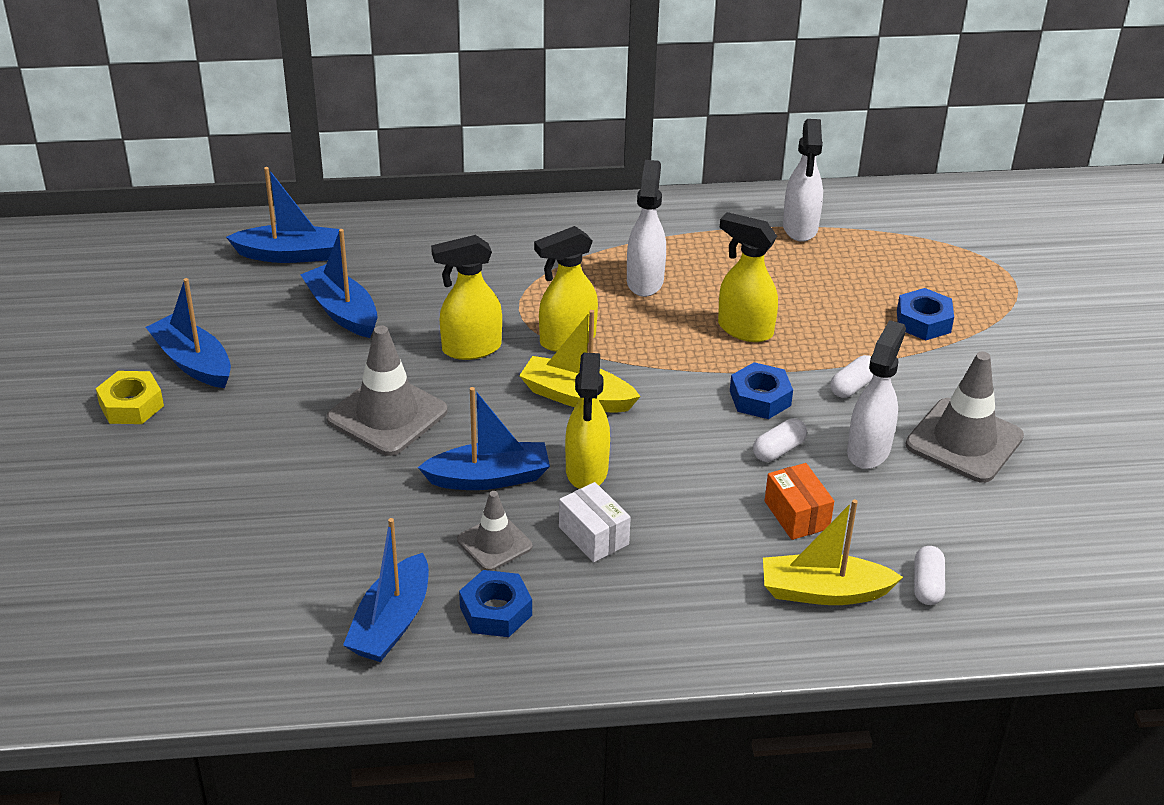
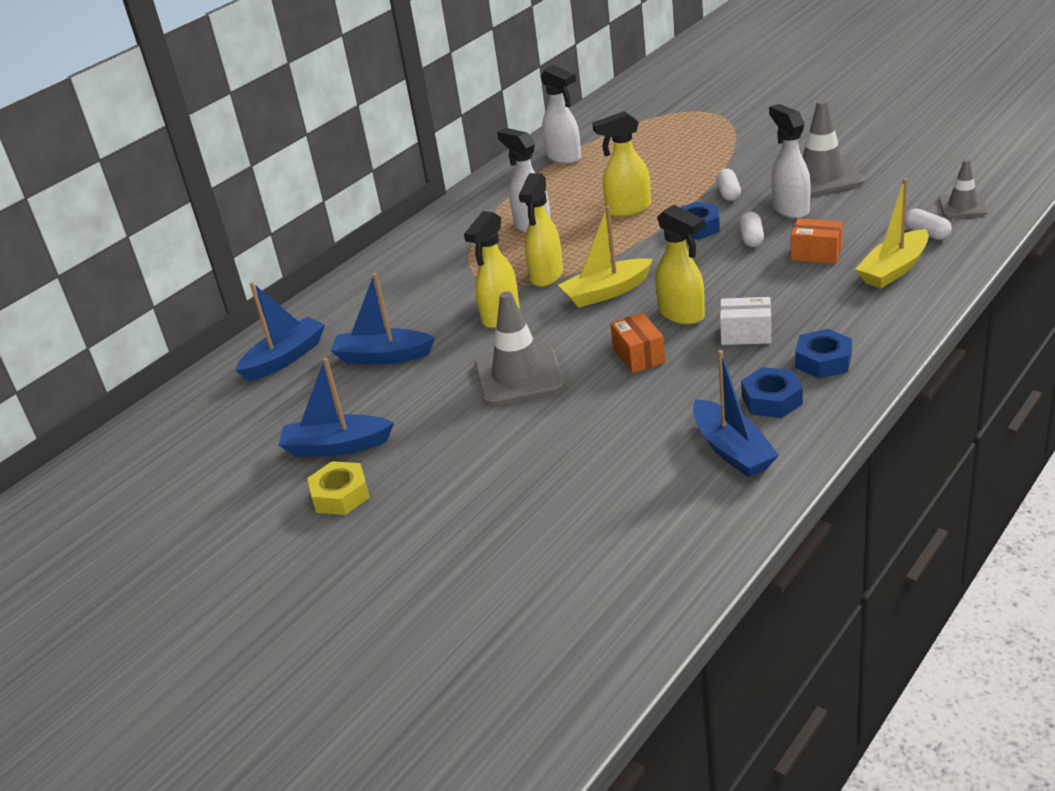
camera: 40 degrees left, 5 degrees down
blue boat [418,387,550,490] -> orange box [610,313,665,373]
grey traffic cone [457,491,532,571] -> grey traffic cone moved to [938,159,988,218]
blue nut [897,288,954,341] -> blue nut moved to [795,329,852,379]

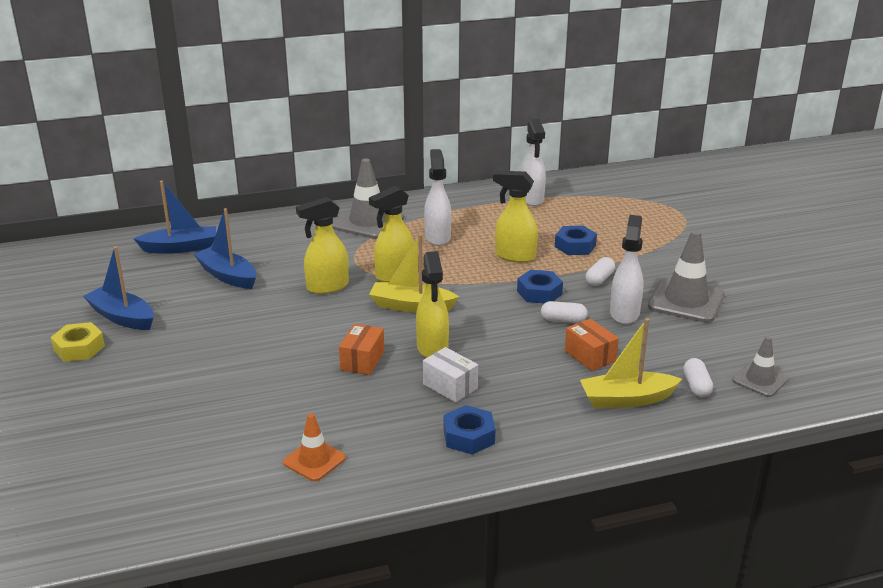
camera: 30 degrees right, 5 degrees down
grey traffic cone [475,291,565,406] -> grey traffic cone moved to [332,158,404,239]
blue boat [693,350,779,477] -> orange traffic cone [283,413,346,481]
white capsule [740,212,764,247] -> white capsule turned 60 degrees clockwise [541,301,588,323]
blue nut [741,367,803,418] -> blue nut moved to [555,226,597,255]

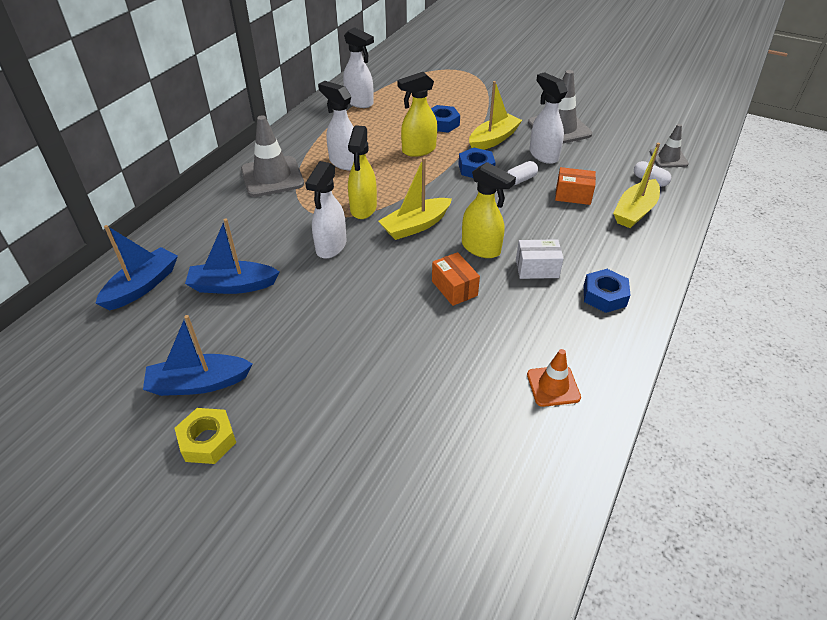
camera: 45 degrees left, 15 degrees up
yellow spray bottle [296,197,349,294] -> white spray bottle [305,161,346,259]
white capsule [586,257,615,286] -> yellow boat [469,81,522,150]

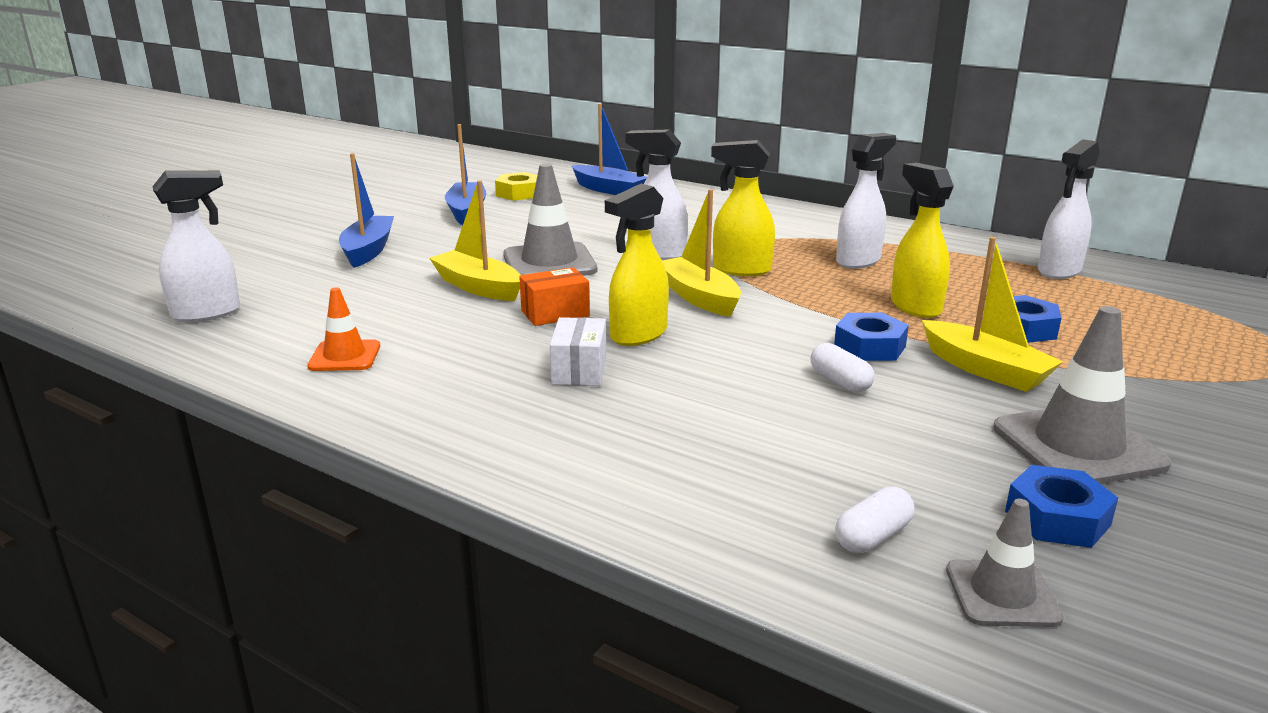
camera: 95 degrees right, 20 degrees down
yellow nut [175,408,236,464] -> yellow nut moved to [495,172,537,201]
blue boat [185,219,279,294] -> blue boat moved to [339,153,394,268]
grey traffic cone [241,115,304,197] -> grey traffic cone moved to [503,164,597,276]
white spray bottle [530,72,567,164] -> white spray bottle moved to [153,170,240,322]
orange box [555,167,596,205] -> none
blue nut [584,269,631,313] -> blue nut moved to [1005,465,1118,548]
yellow boat [613,143,660,228] -> yellow boat moved to [429,180,521,301]

